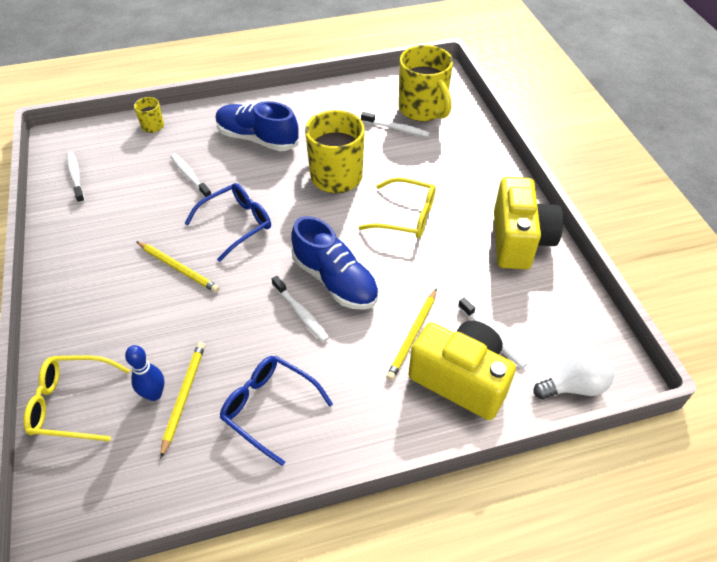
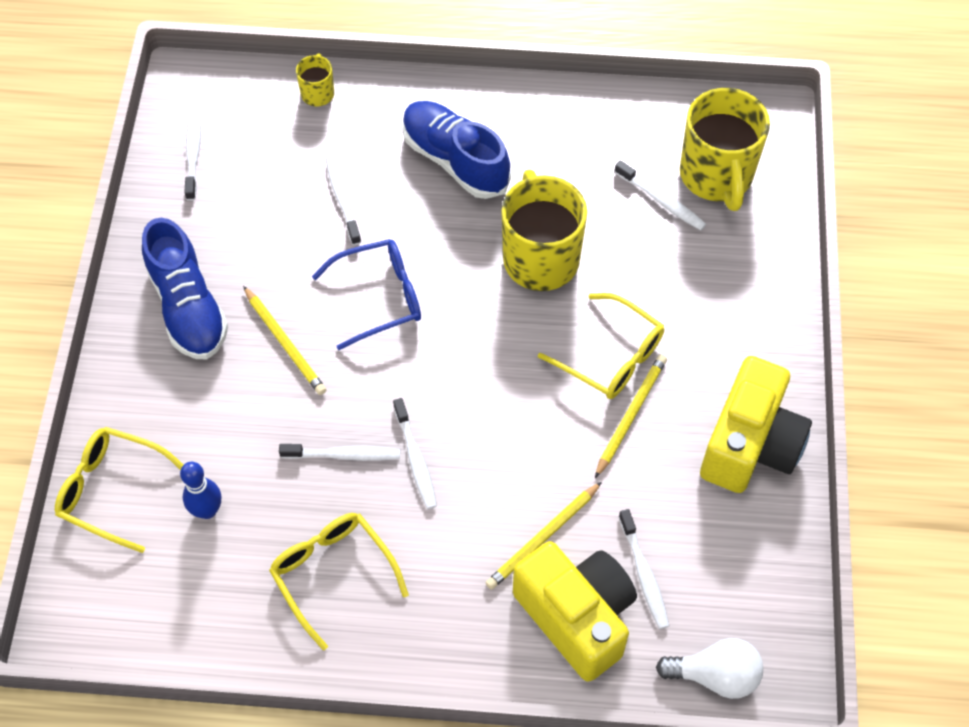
camera: 20 degrees right, 10 degrees up
yellow pencil [160,342,205,459] -> yellow pencil moved to [595,354,667,478]
blue glasses [220,356,333,466] -> yellow glasses [269,513,409,650]
blue shoe [291,216,379,310] -> blue shoe moved to [142,218,228,359]
none -> white toothbrush [279,444,400,461]

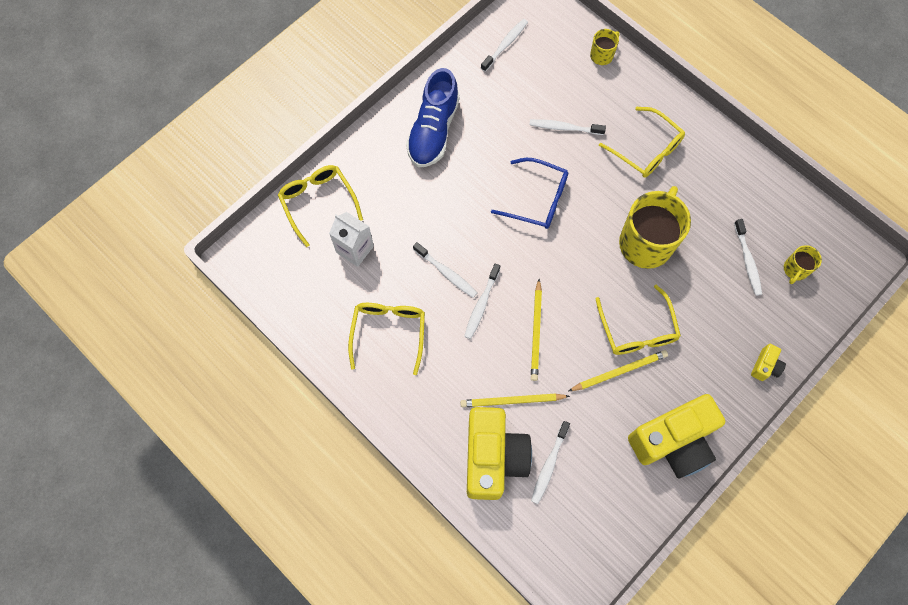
camera: 40 degrees right, 10 degrees up
blue bowling pin [180,462,221,519] -> white carton [329,212,374,267]
yellow pencil [243,286,326,395] -> yellow pencil moved to [531,279,542,381]
white toothbrush [326,155,361,245] -> white toothbrush turned 105 degrees counterclockwise [529,119,606,135]
blue shoe [402,101,511,199] -> yellow glasses [599,107,685,178]
white light bulb [656,638,763,699] -> none
yellow mug [680,88,770,211] -> yellow mug [784,245,822,284], size x0.47
none -> yellow camera [751,344,786,381]

